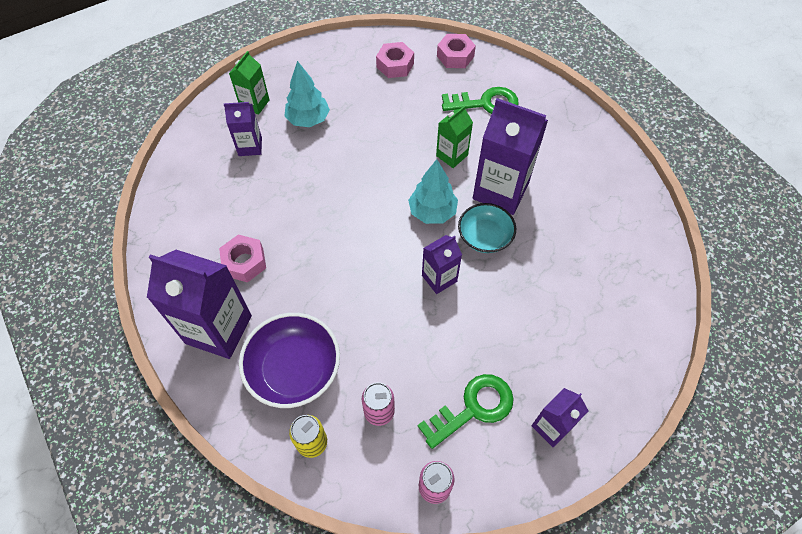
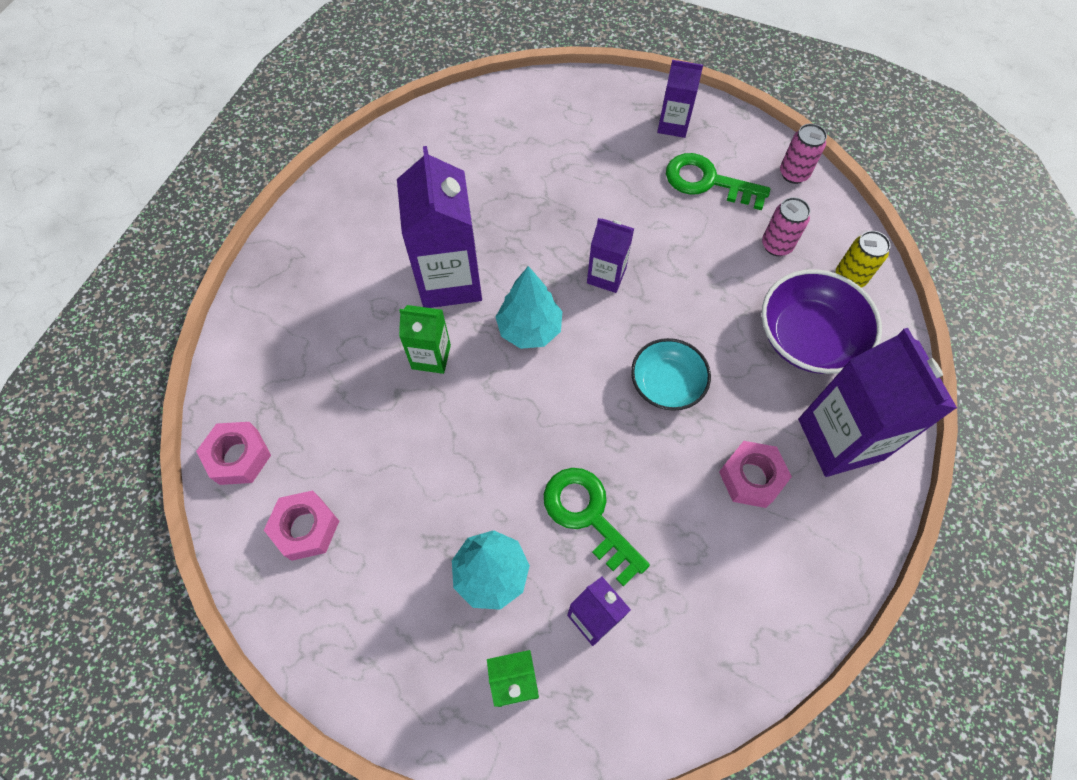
camera: 125 degrees left, 5 degrees up
green key [442,87,519,114] -> green key moved to [544,468,650,587]
turquoise bowl [458,203,516,253] -> turquoise bowl moved to [631,338,711,411]

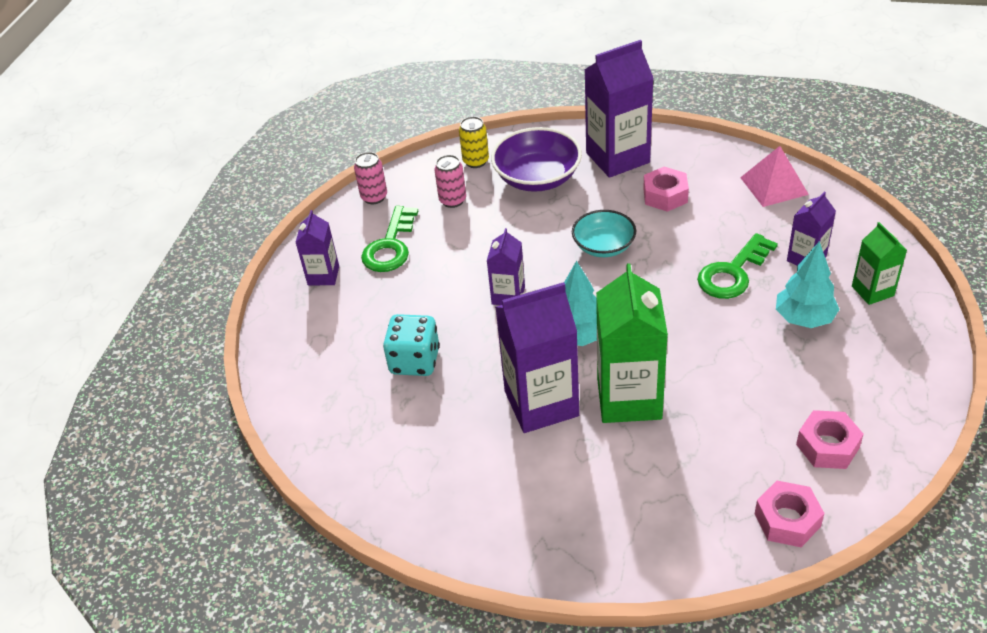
camera: 95 degrees left, 20 degrees down
green carton [399,305,451,374] -> green carton [596,263,668,423], size x1.85
none -> turquoise dice [383,314,440,376]
none -> pink pyramid [740,146,809,207]

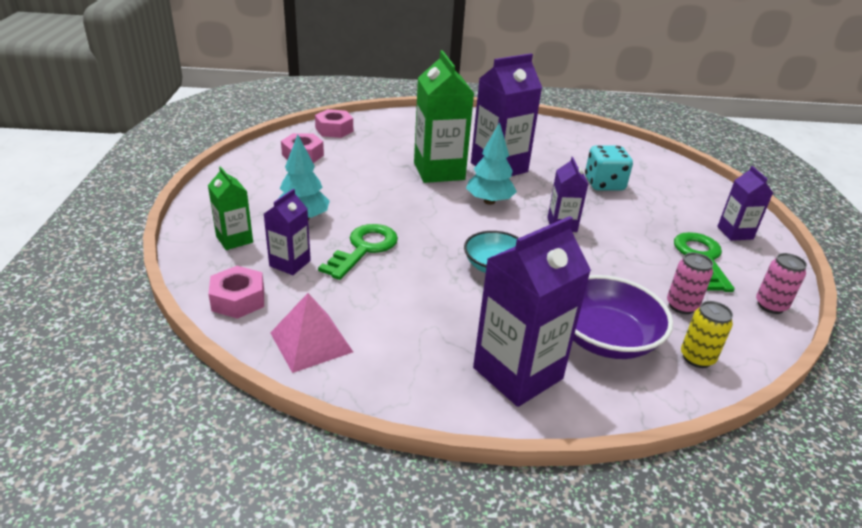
camera: 160 degrees right, 10 degrees down
pink nut [643,167,689,212] -> pink nut moved to [208,266,264,319]

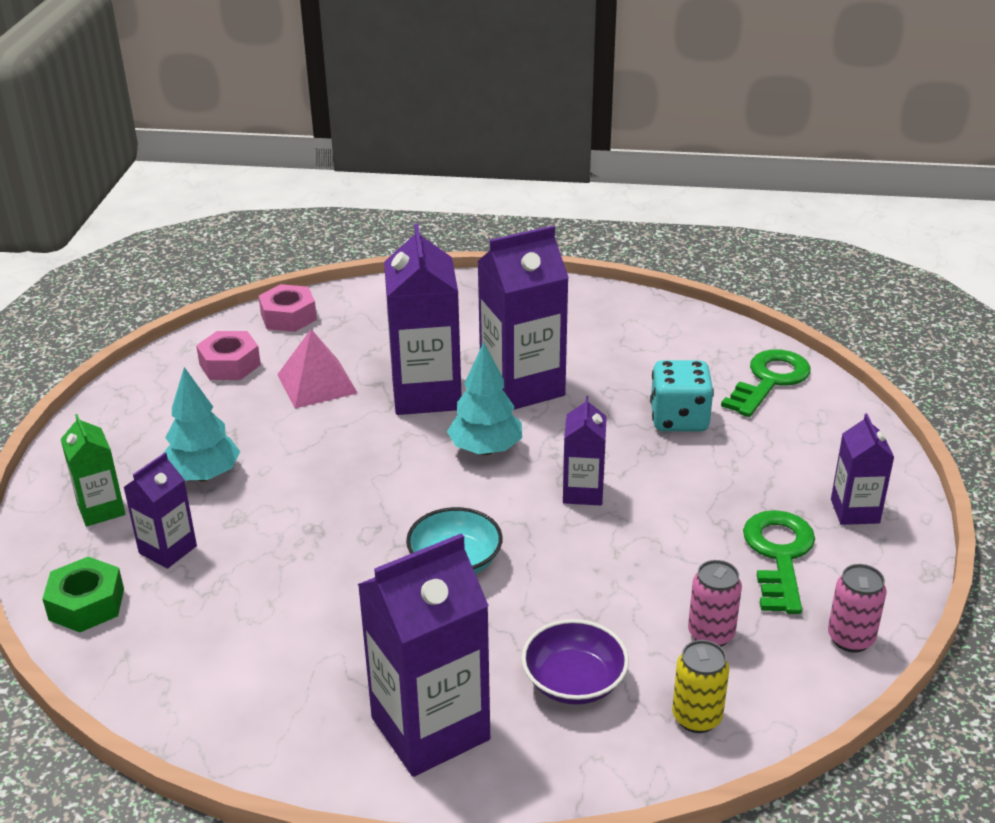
camera: 10 degrees right, 0 degrees up
pink nut [208,266,264,319] -> green nut [42,557,124,633]
pink pyramid [270,293,353,373] -> pink pyramid moved to [277,329,358,408]
green key [318,224,398,280] -> green key moved to [721,349,811,417]
green carton [414,50,474,183] -> purple carton [384,223,462,415]
purple bowl [573,275,673,359] -> purple bowl [522,619,629,705], size x0.66

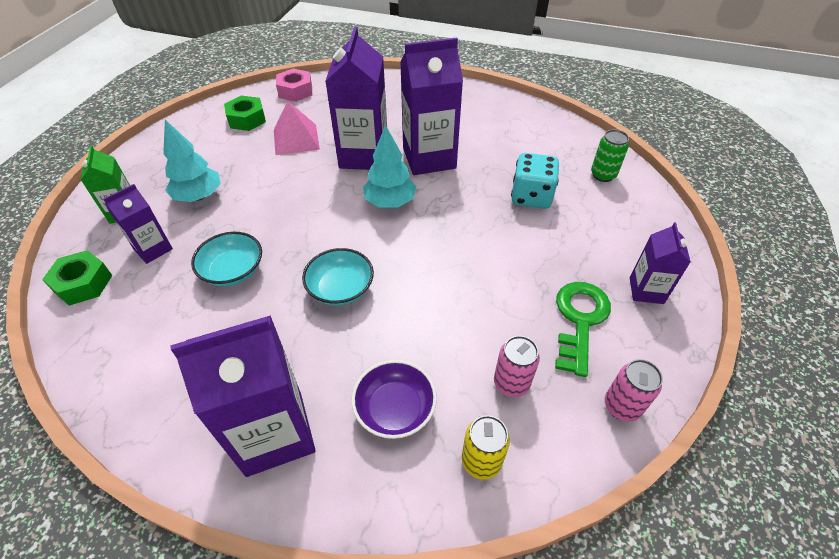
camera: 10 degrees right, 15 degrees up
pink nut [196,331,261,380] -> green nut [224,96,266,131]
purple carton [563,396,607,506] -> none
green key [721,349,811,417] -> green can [591,129,629,182]
none -> turquoise bowl [191,232,262,286]

